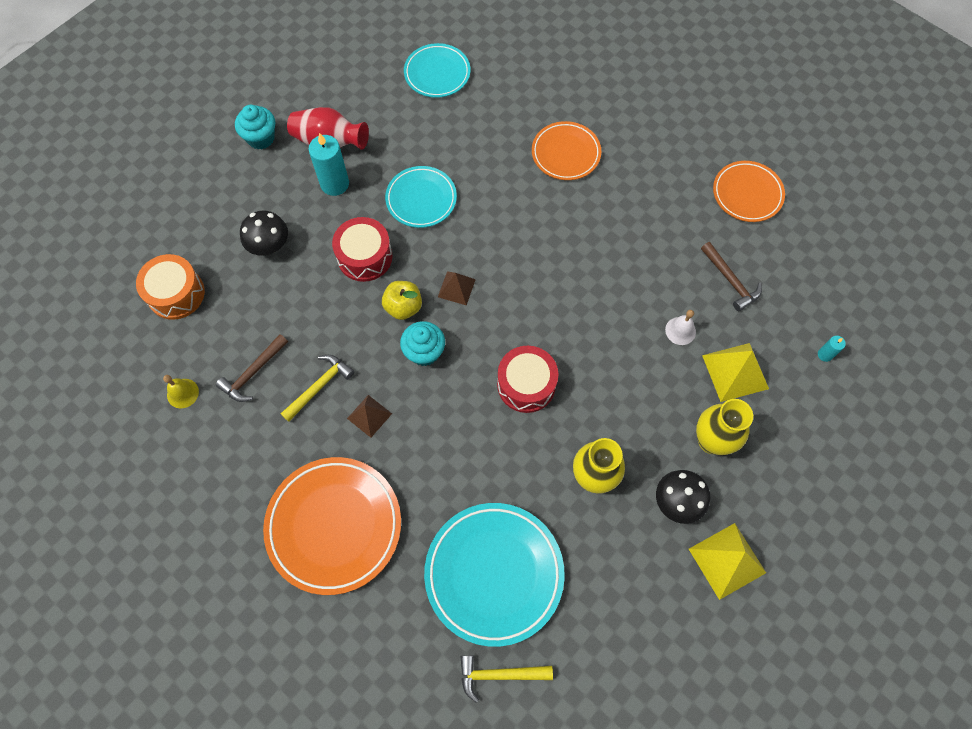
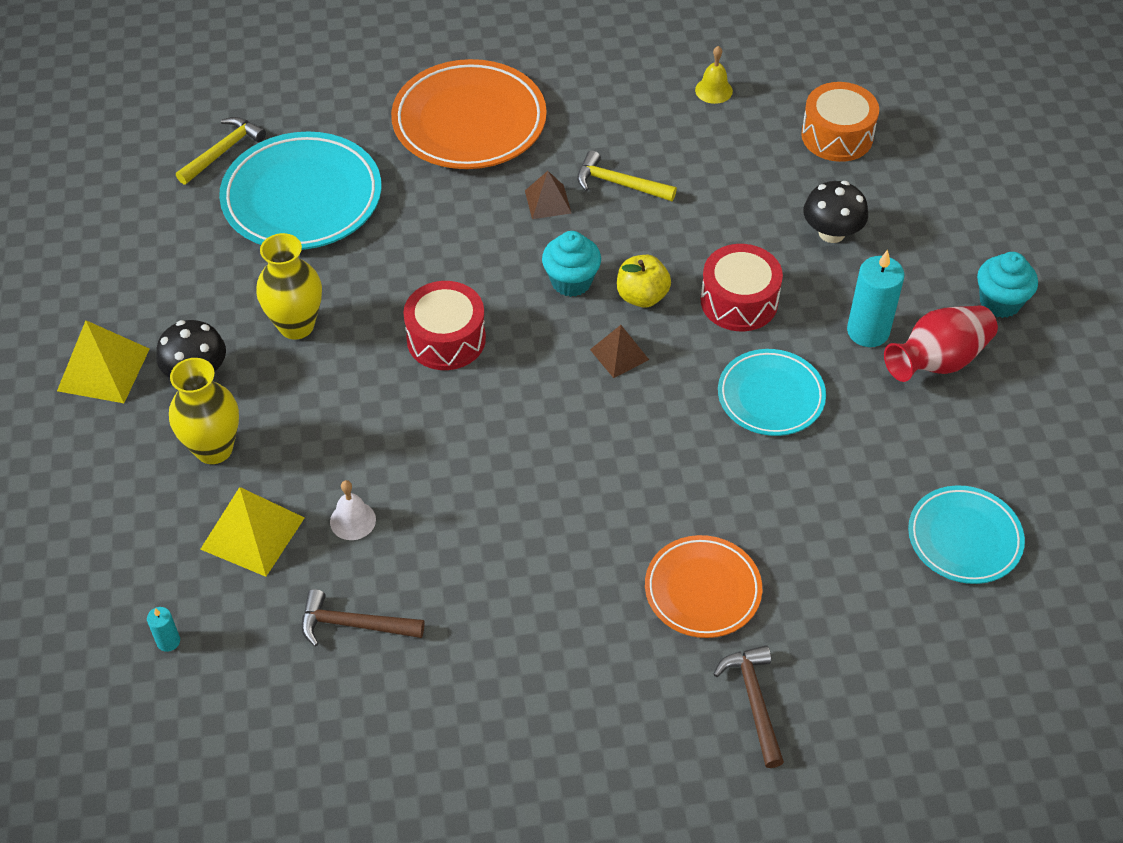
camera: 130 degrees right, 15 degrees down
brown hammer [216,334,288,402] -> brown hammer moved to [713,645,784,768]
yellow hammer [281,355,354,422] -> yellow hammer turned 120 degrees clockwise [577,150,677,201]
orange plate [713,161,785,222] -> none

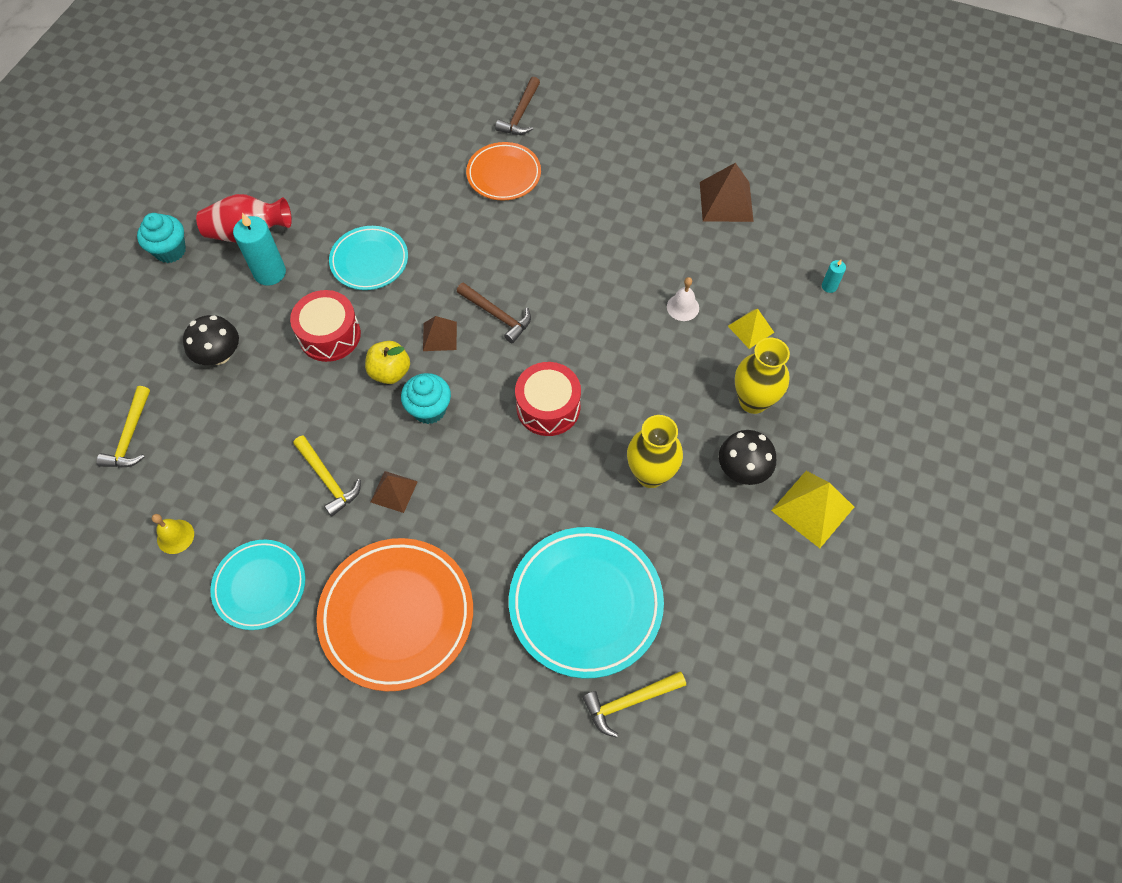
camera: 150 degrees left, 10 degrees up
yellow pyramid [200,487,304,577] -> yellow pyramid [728,309,774,349], size x0.61
brown hammer [302,589,424,647] -> brown hammer moved to [457,282,531,343]
orange drum [801,82,879,162] -> yellow hammer [97,386,150,468]
turquoise plate [908,485,1025,584] -> turquoise plate moved to [210,540,305,630]
none -> brown pyramid [700,163,754,222]

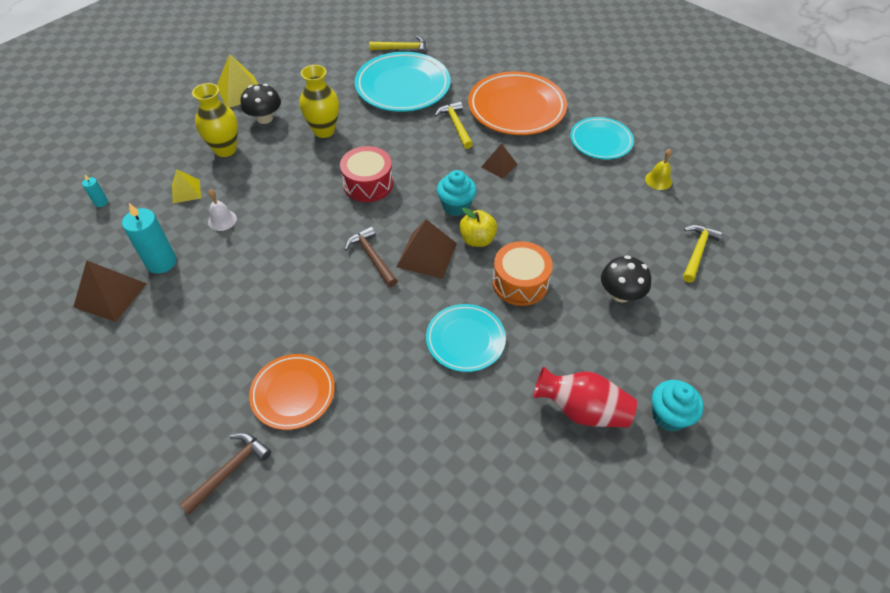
camera: 160 degrees left, 10 degrees down
turquoise candle [233,213,286,286] -> turquoise candle moved to [122,203,176,274]
red drum [290,290,361,362] -> orange drum [492,241,553,306]
yellow hammer [293,436,361,517] -> yellow hammer moved to [435,101,473,149]
brown pyramid [423,316,457,351] -> brown pyramid [397,219,457,279], size x1.63

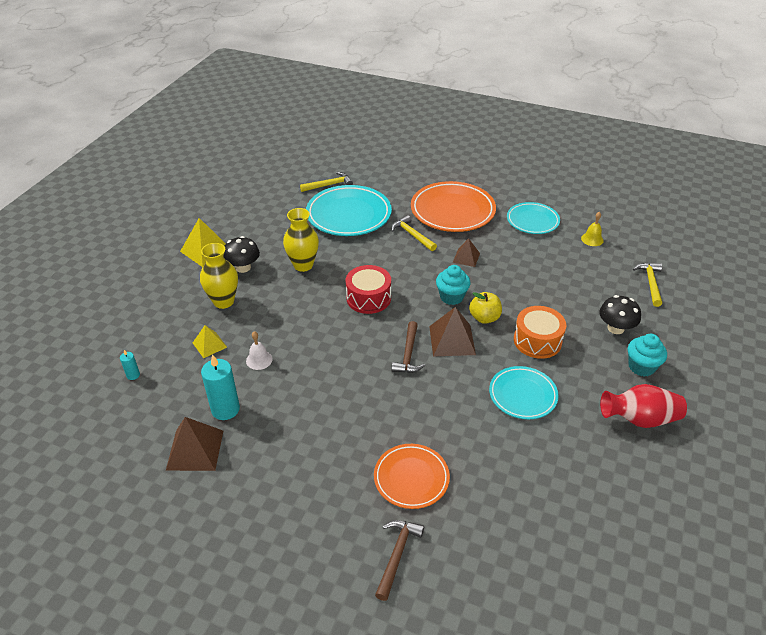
camera: 20 degrees left, 10 degrees down
brown hammer [344,226,398,287] -> brown hammer turned 120 degrees counterclockwise [391,321,425,373]
turquoise cupcake [652,380,704,432] -> turquoise cupcake moved to [628,334,667,377]

